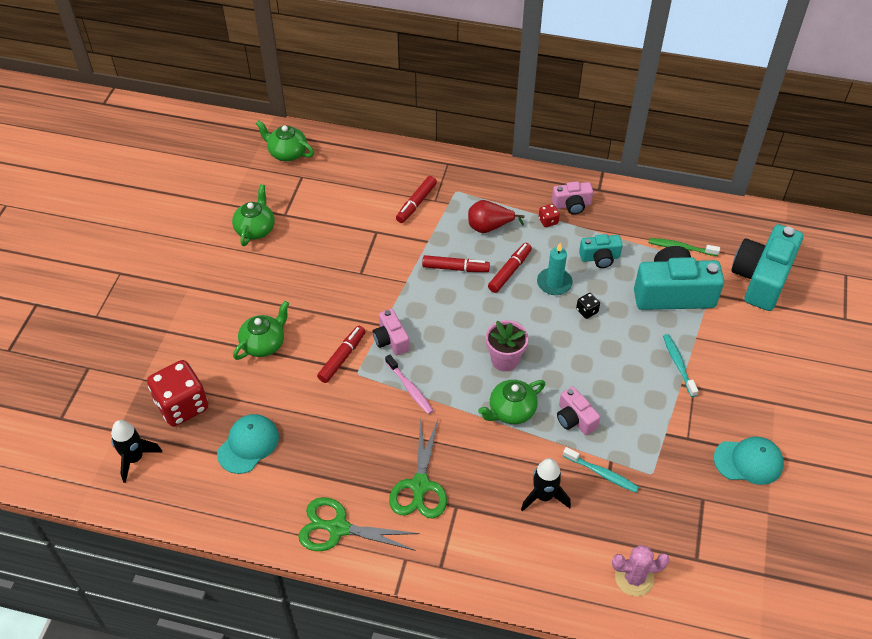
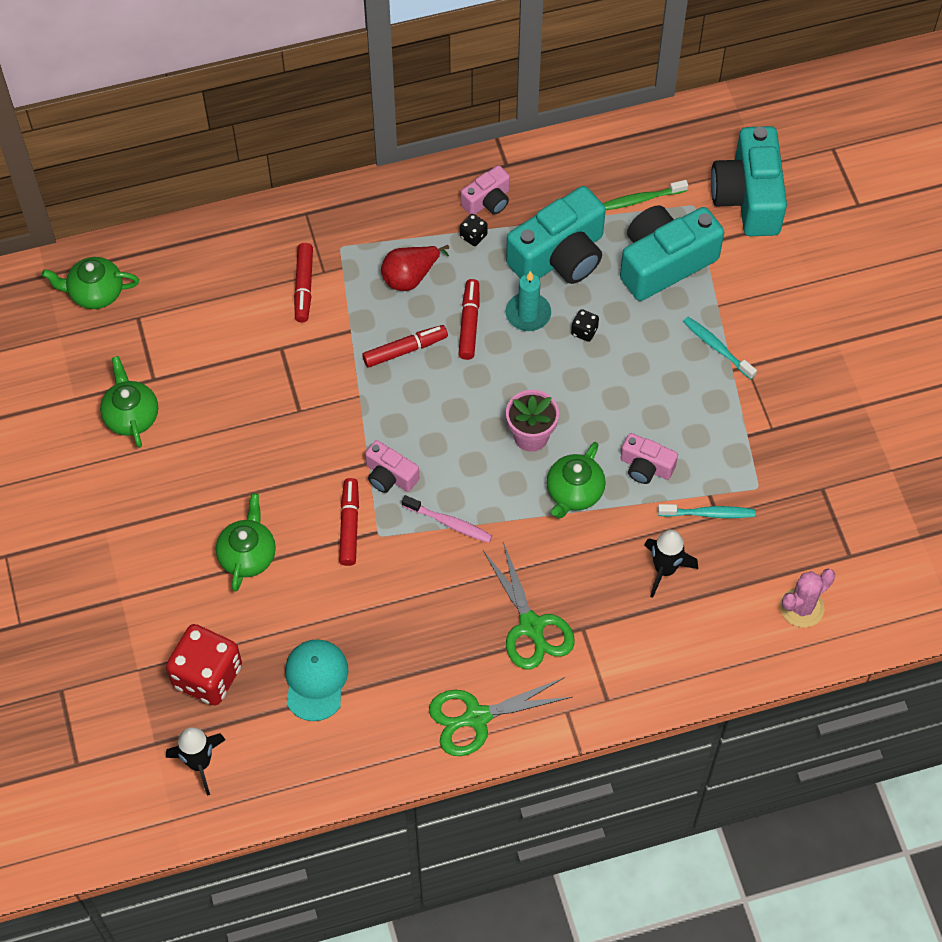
camera: 30 degrees left, 10 degrees up
red dice [539,204,560,227] -> black dice [460,214,488,246]
turquoise camera [579,234,623,268] -> turquoise camera [506,186,606,284], size x1.95
turquoise cap [714,436,784,485] -> none

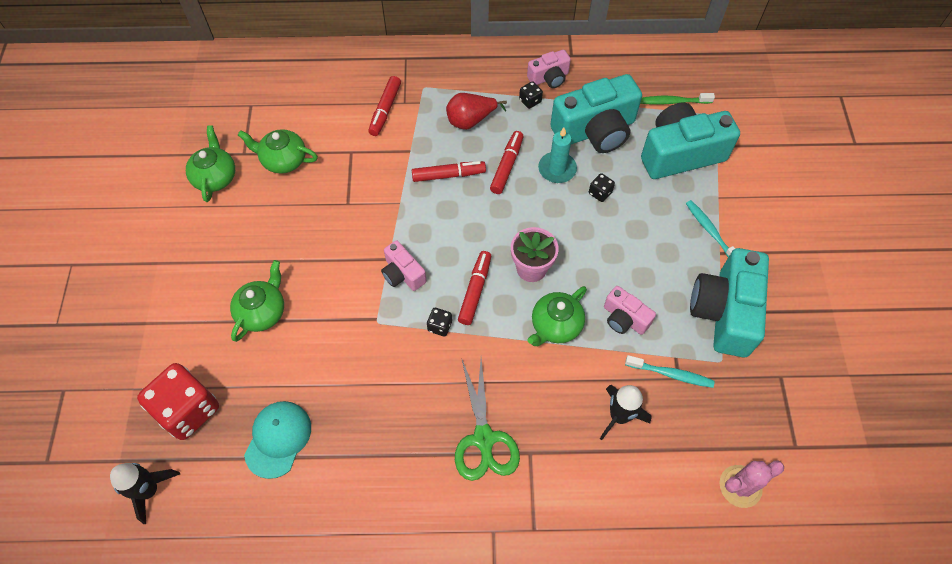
camera: 15 degrees right, 0 degrees up
green teapot [42,257,139,309] -> green teapot moved to [238,129,318,174]
red marker [339,478,359,566] -> red marker moved to [458,251,491,325]
pink toothbrush [402,495,492,543] -> black dice [427,308,452,336]
green scissors [429,677,572,756] -> none
turquoise camera [711,126,787,236] -> turquoise camera moved to [690,248,769,357]

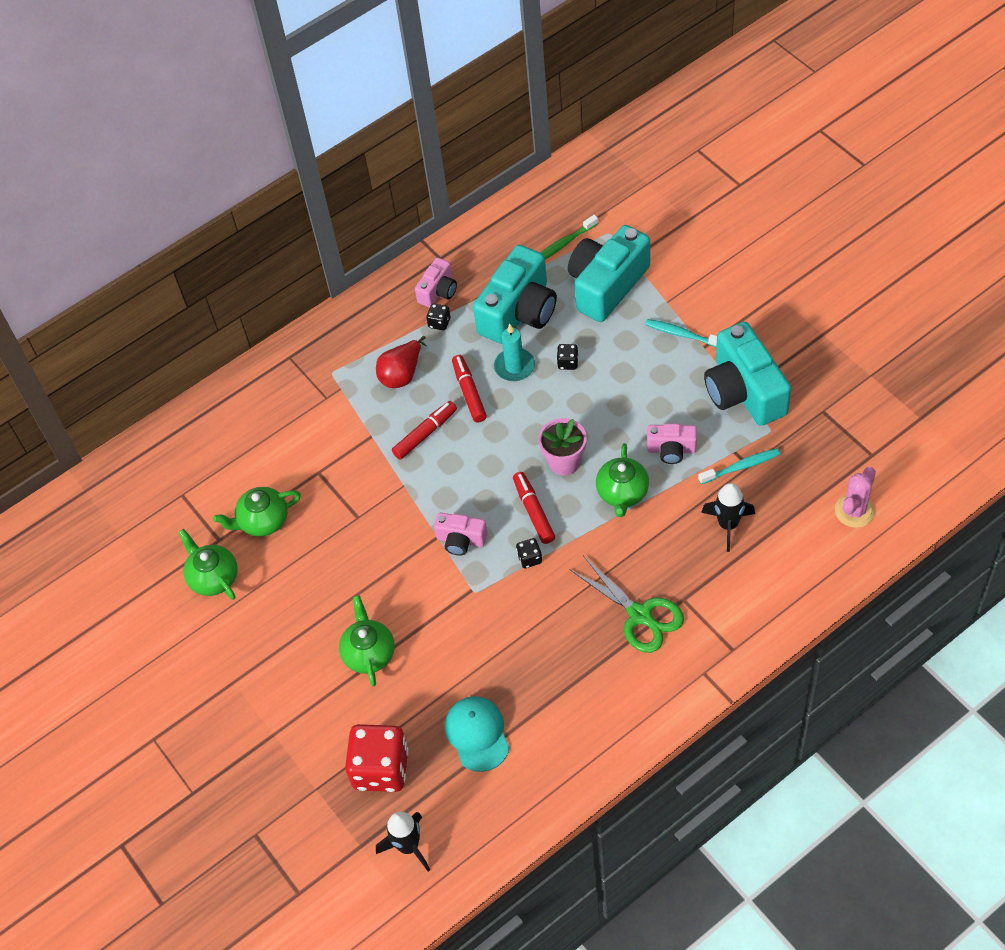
camera: 30 degrees left, 5 degrees down
red marker [368,76,401,136] -> none

